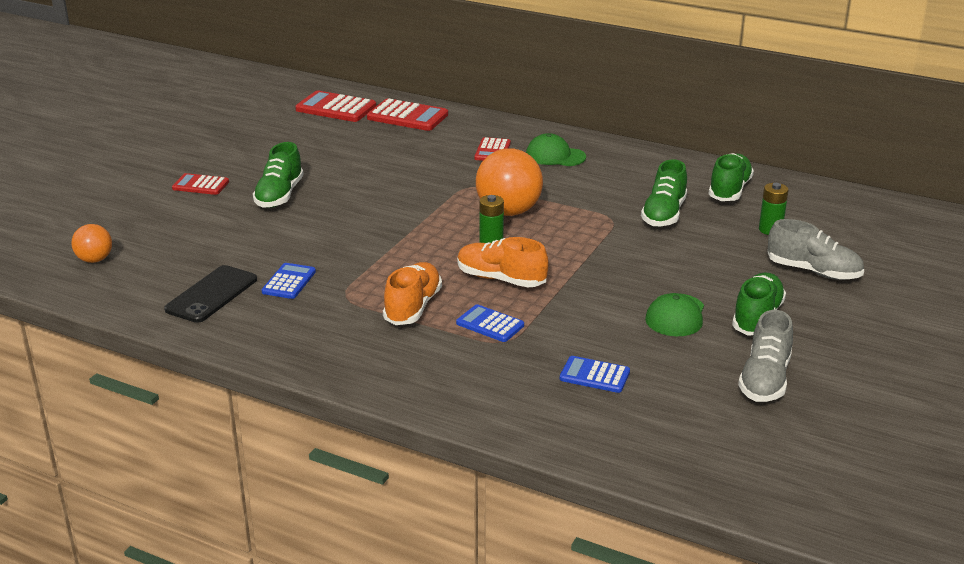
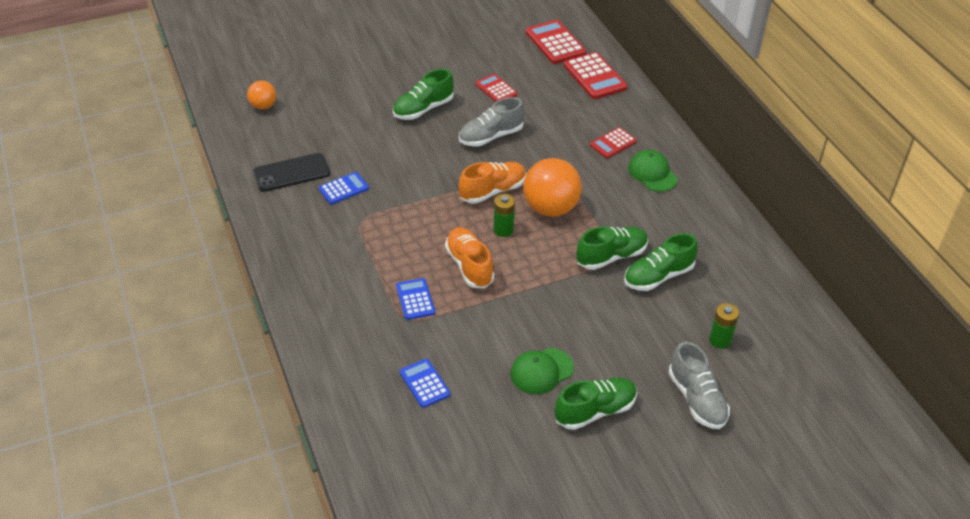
camera: 40 degrees right, 15 degrees up
red calculator [172,173,229,195] -> red calculator moved to [476,74,517,102]
orange shoe [383,262,442,325] -> orange shoe moved to [459,162,526,204]
green shoe [708,153,754,201] -> green shoe moved to [577,227,648,270]
grey shoe [738,310,793,402] -> grey shoe moved to [459,97,525,147]

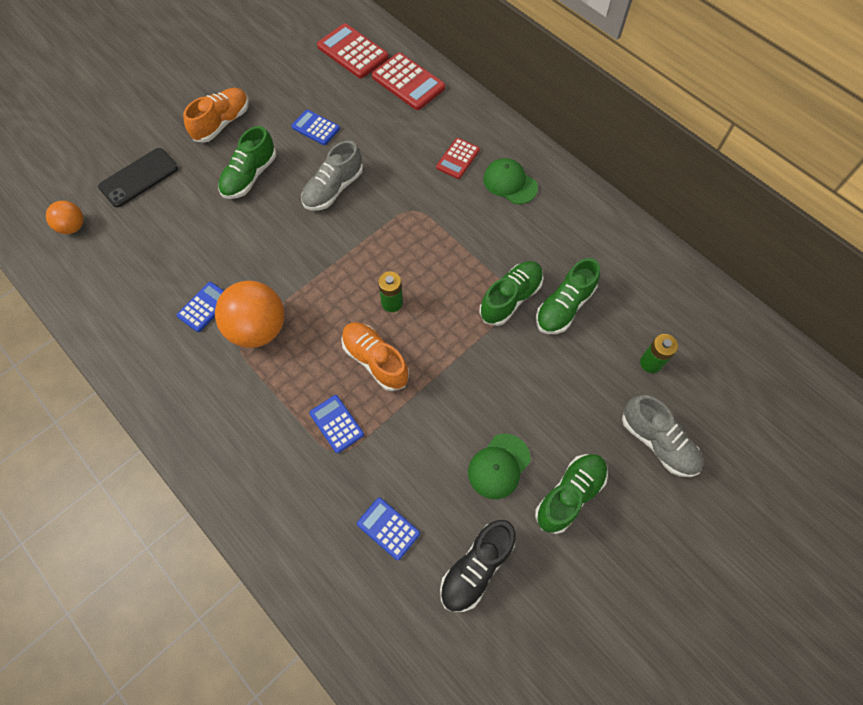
camera: 20 degrees left, 20 degrees up
black phone [253,153,330,192] -> black phone moved to [98,148,178,207]
orange shoe [459,162,526,204] -> orange shoe moved to [183,88,249,143]
red calculator [476,74,517,102] -> blue calculator [291,110,340,145]
orange ball [523,158,582,217] -> orange ball moved to [215,281,284,348]
none -> black shoe [440,520,516,612]

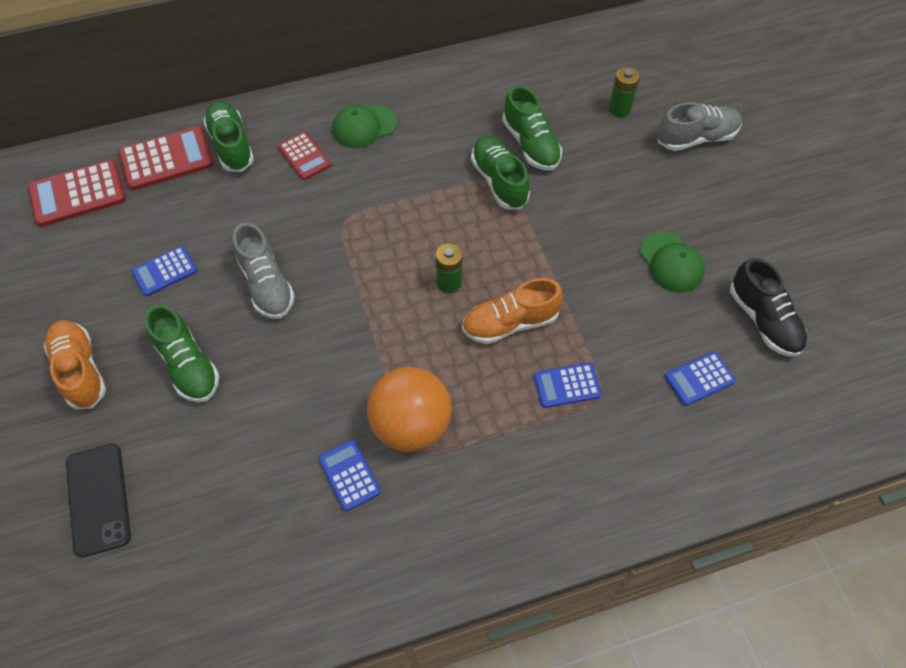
camera: 65 degrees left, 5 degrees down
orange ball [46,201,84,234] -> none
green shoe [535,454,608,534] -> green shoe moved to [203,101,254,172]

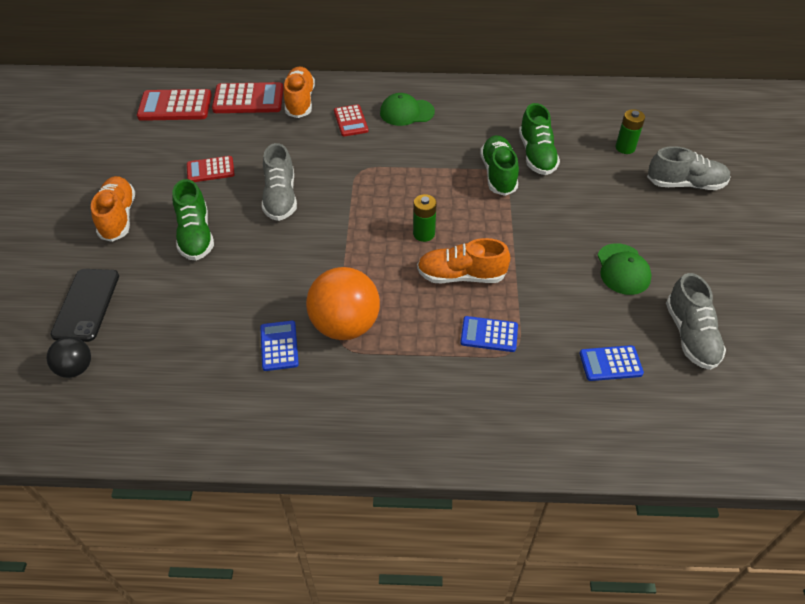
camera: 20 degrees right, 10 degrees down
blue calculator [132,246,197,296] -> red calculator [187,156,235,182]
green shoe [203,101,254,172] -> orange shoe [283,66,315,118]
black shoe [730,258,807,357] -> grey shoe [666,273,726,370]
none -> black ball [46,337,91,378]

